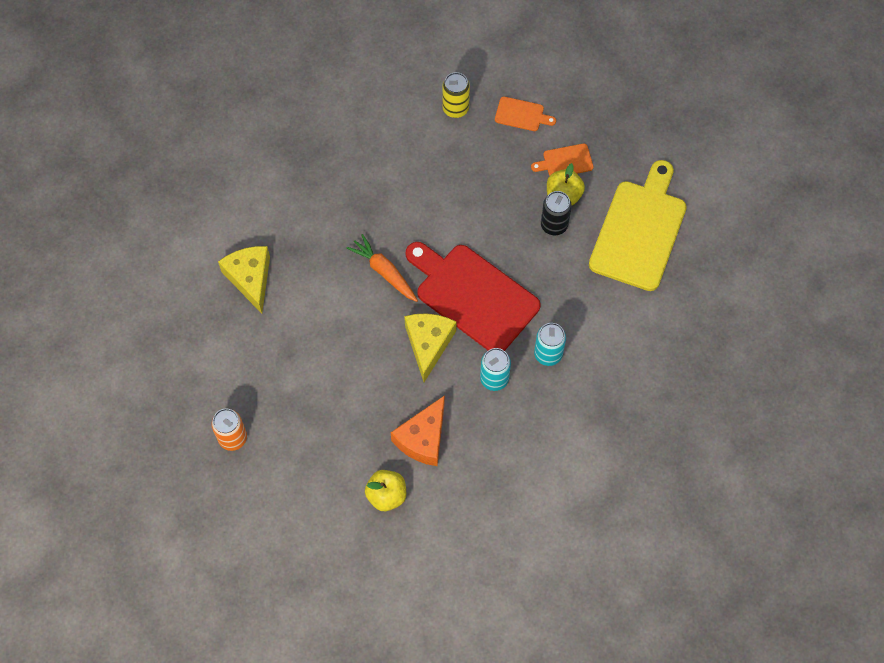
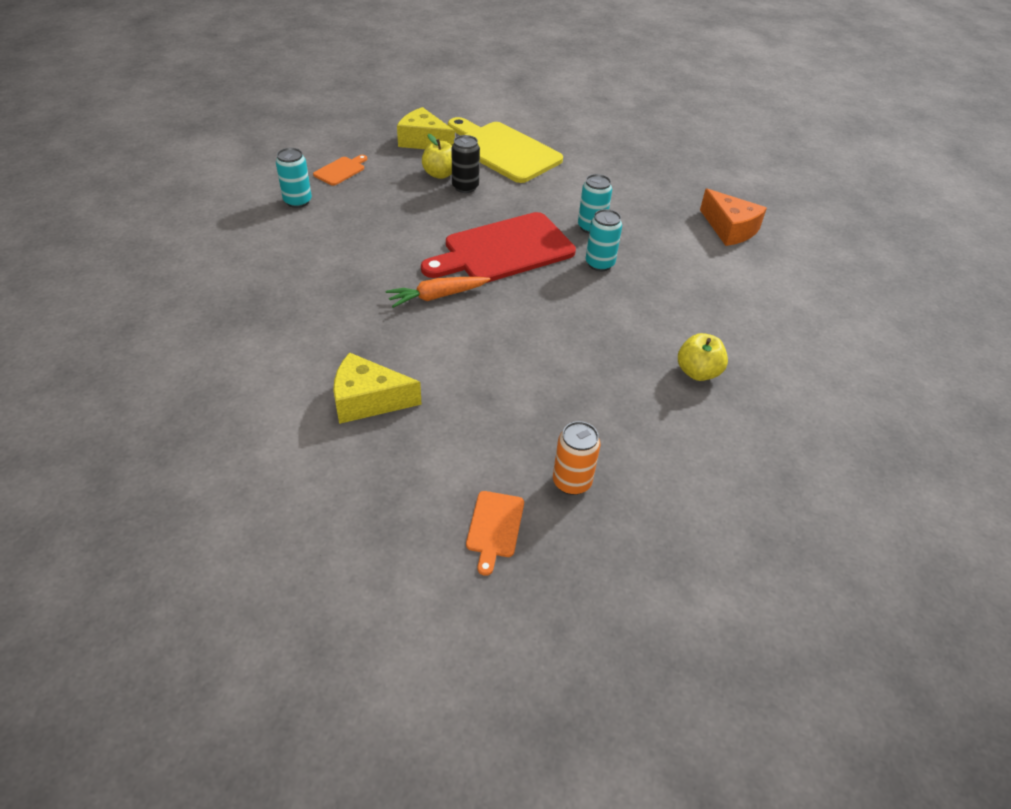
camera: 70 degrees left, 20 degrees down
orange cheese [390,395,445,466] -> orange cheese moved to [700,189,767,246]
yellow cheese [404,313,457,382] -> yellow cheese moved to [397,107,455,149]
yellow can [442,72,470,118] -> turquoise can [276,148,312,208]
orange cutting board [531,144,593,176] -> orange cutting board moved to [466,491,524,576]

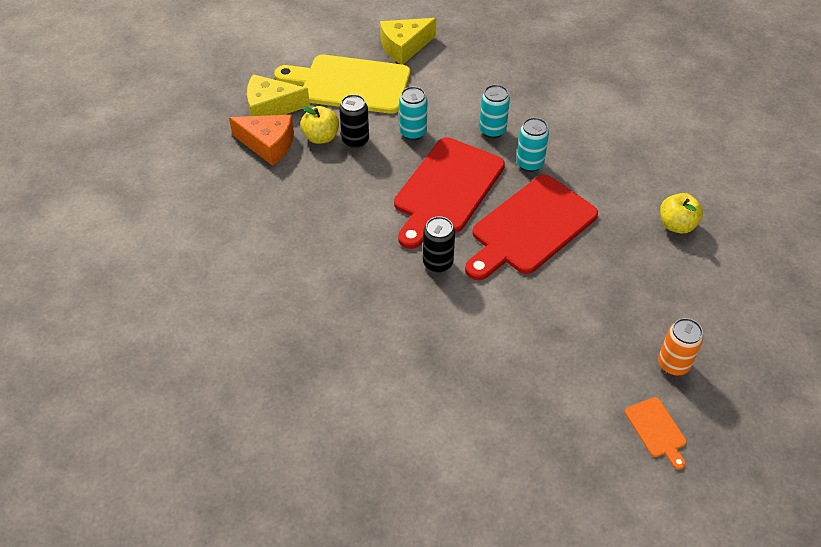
camera: 30 degrees left, 5 degrees up
turquoise can [276,148,312,208] -> turquoise can moved to [399,86,428,140]
orange cutting board [313,155,367,186] -> none
yellow cheese [333,352,422,424] -> yellow cheese moved to [380,18,436,65]
orange carrot [386,277,490,308] -> black can [423,216,455,273]
orange cheese [700,189,767,246] -> orange cheese moved to [229,115,294,166]
none -> red cutting board [465,175,598,280]

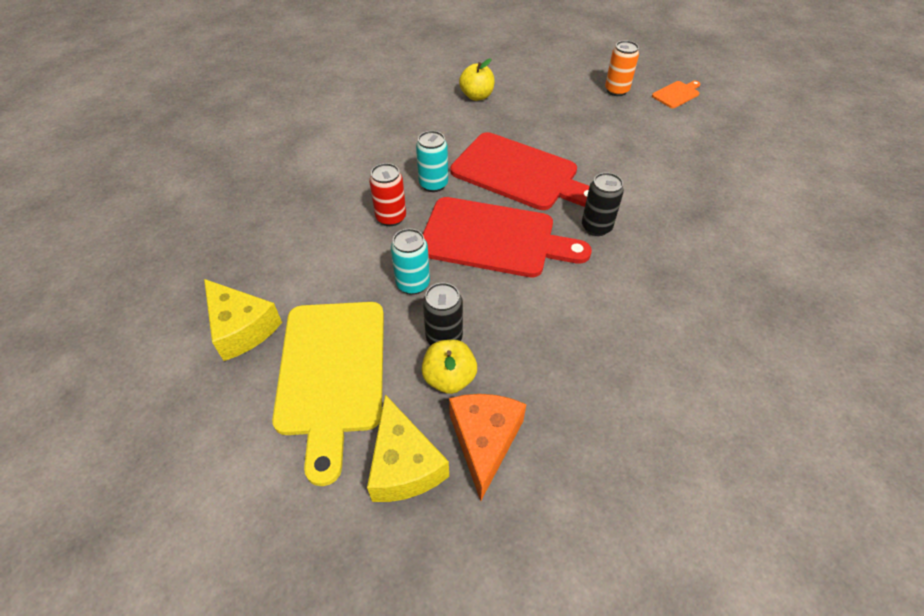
camera: 105 degrees left, 0 degrees up
turquoise can [479,85,510,138] -> red can [369,163,406,226]

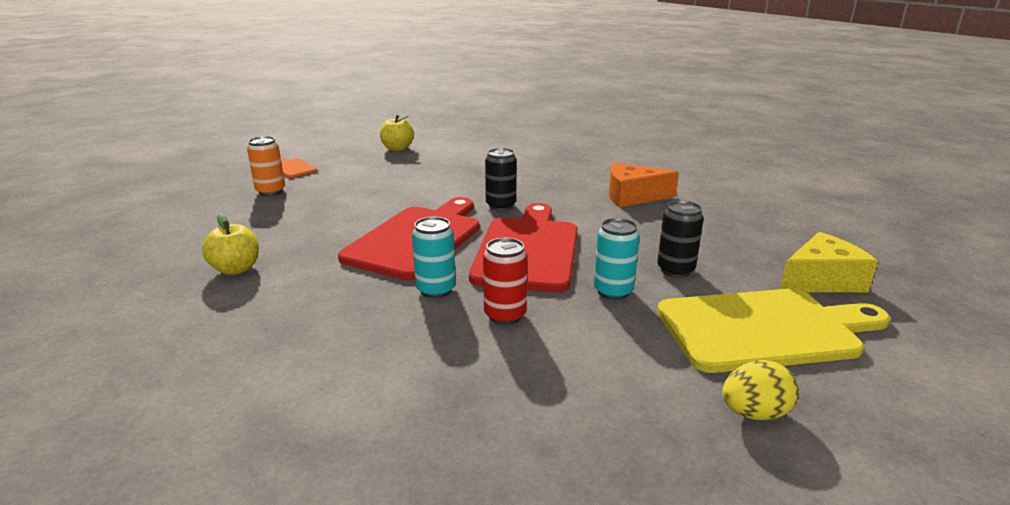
camera: 95 degrees left, 25 degrees down
yellow cheese [204,279,282,361] -> yellow egg [722,360,798,420]
yellow apple [422,340,477,394] -> yellow apple moved to [380,114,414,151]
orange cheese [449,394,526,501] -> orange cheese moved to [609,163,679,207]

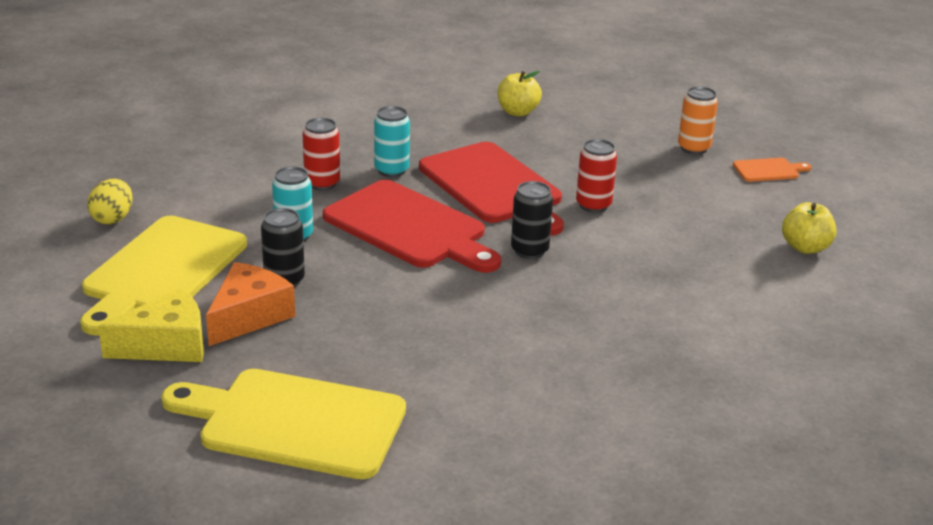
camera: 120 degrees right, 5 degrees up
orange cheese [609,163,679,207] -> orange cheese moved to [206,262,295,346]
yellow cheese [780,232,878,292] -> yellow cheese turned 120 degrees counterclockwise [98,288,204,362]
none -> yellow cutting board [161,369,406,479]
none -> red can [576,139,617,213]

